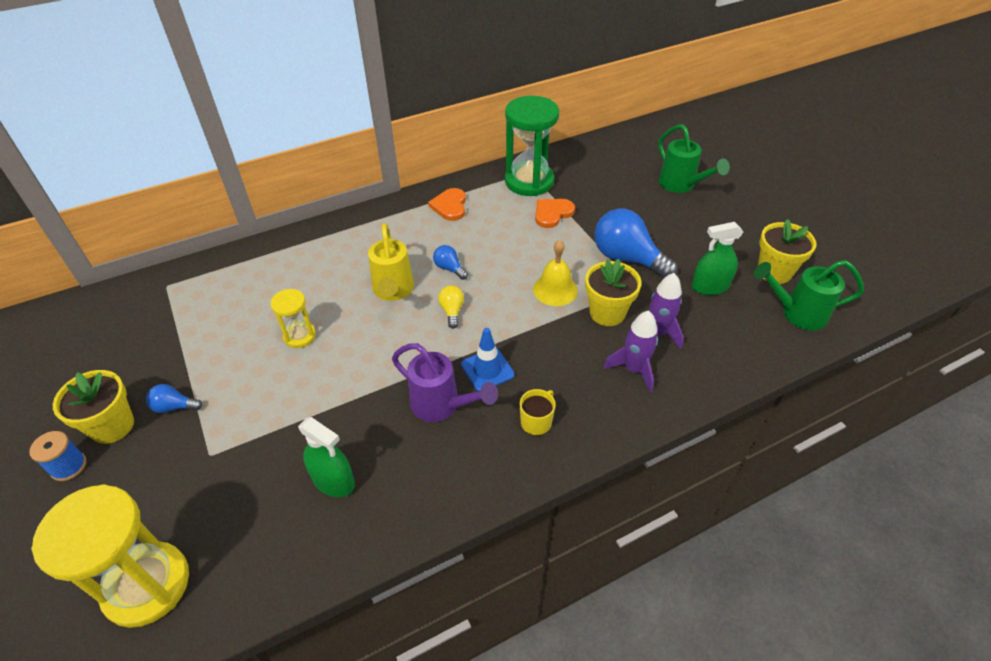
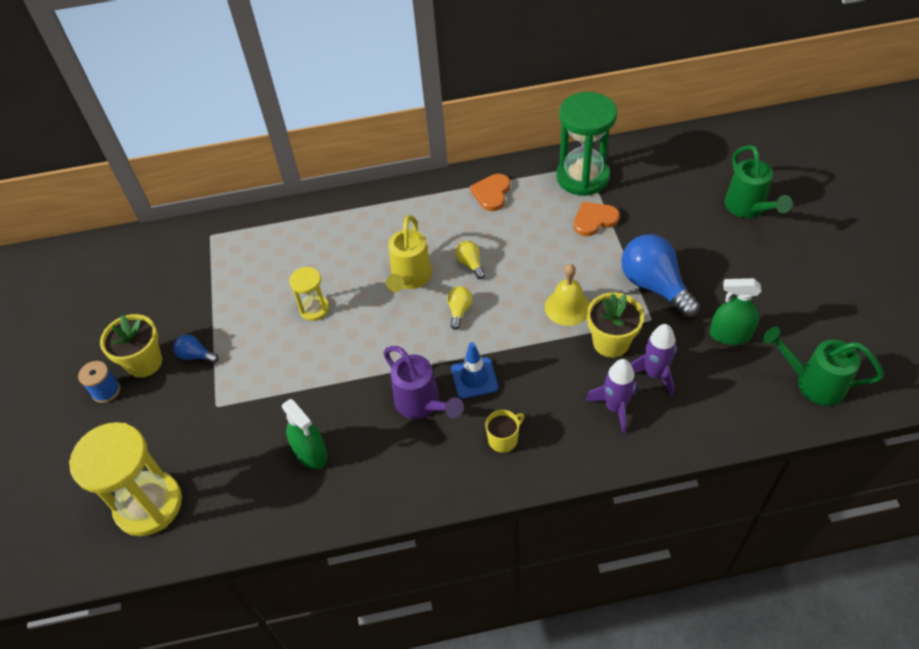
camera: 20 degrees right, 5 degrees up
blue light bulb [433,245,468,280] -> yellow light bulb [455,241,486,279]
yellow flower pot [758,219,817,284] -> none

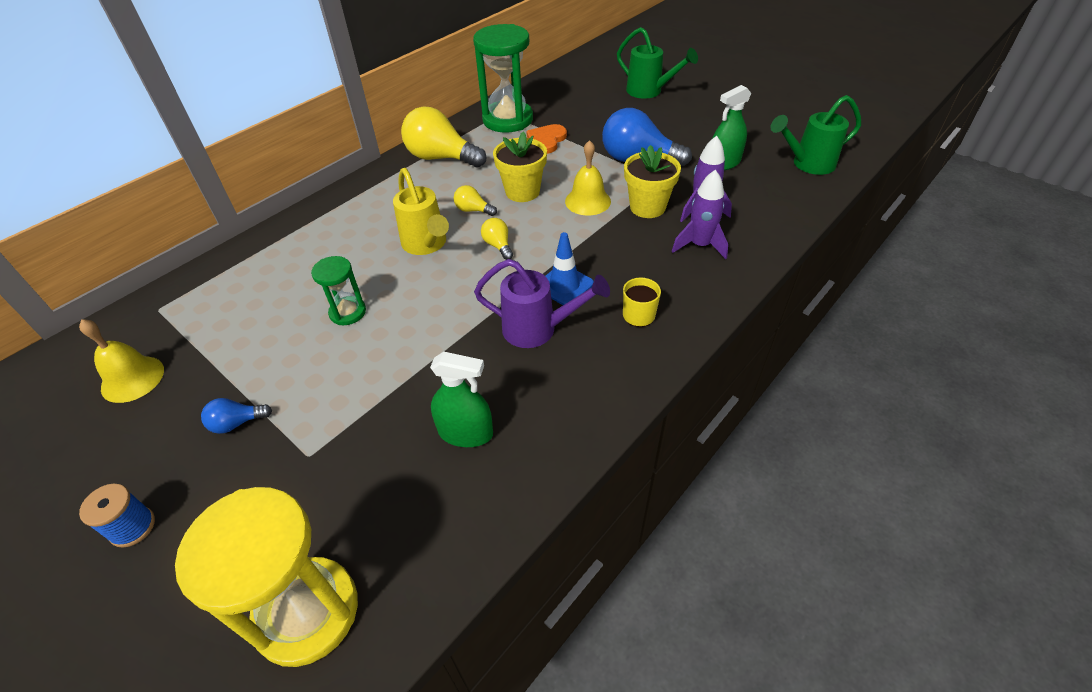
camera: 40 degrees left, 5 degrees down
yellow flower pot [100,314,162,378] -> yellow flower pot moved to [493,131,547,202]
yellow hourglass [289,267,329,321] -> green hourglass [311,256,366,325]
orange heart [470,174,510,211] -> yellow light bulb [401,106,486,167]
none -> yellow bell [79,319,164,403]

